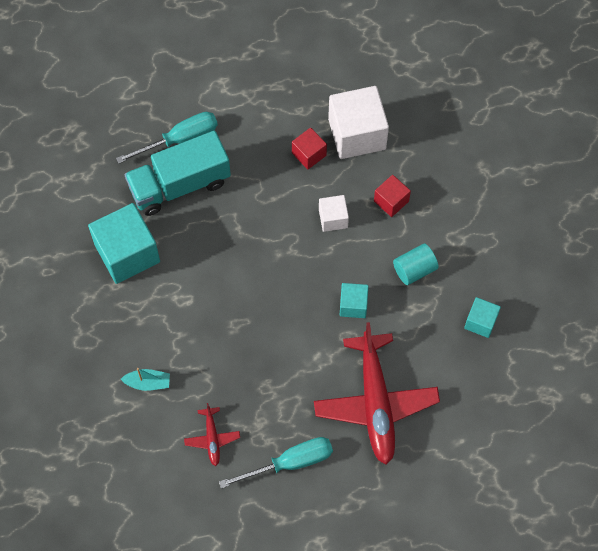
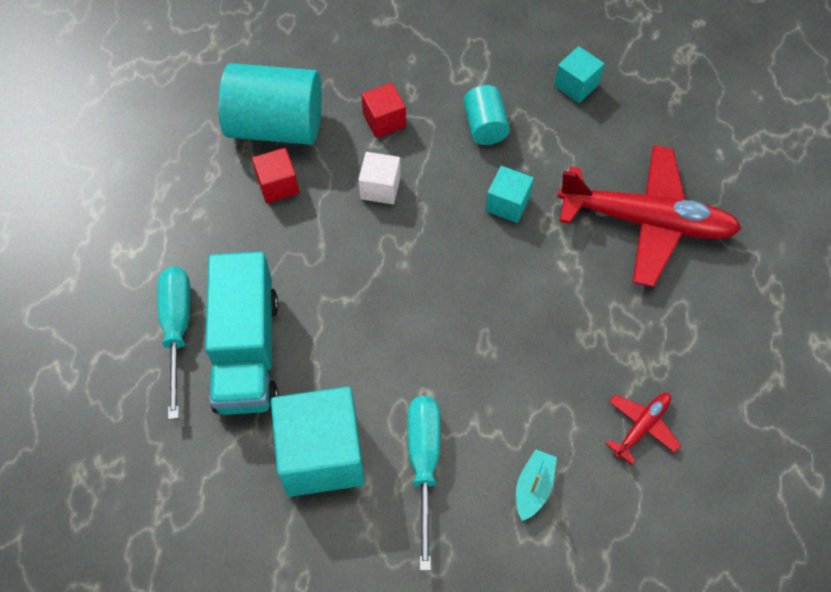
camera: 70 degrees left, 5 degrees down
red plane [184,403,240,466] -> red plane turned 60 degrees counterclockwise [606,393,681,465]
turquoise screwdriver [219,437,333,489] -> turquoise screwdriver moved to [408,396,440,571]
white cube [328,86,389,159] -> turquoise cylinder [218,63,322,145]

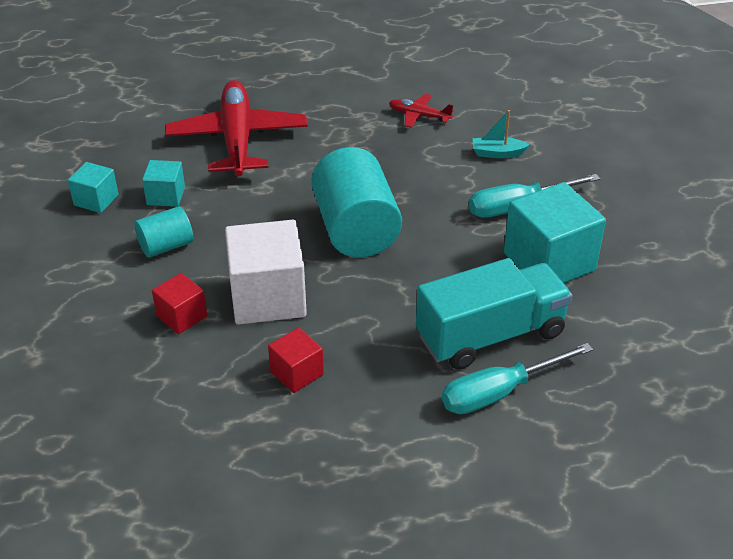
camera: 110 degrees left, 20 degrees down
turquoise cylinder [218,63,322,145] -> turquoise cylinder moved to [311,147,402,257]
white cube [358,152,401,204] -> white cube [225,220,307,325], size x1.93
turquoise cube [486,166,534,223] -> turquoise cube moved to [142,160,185,207]

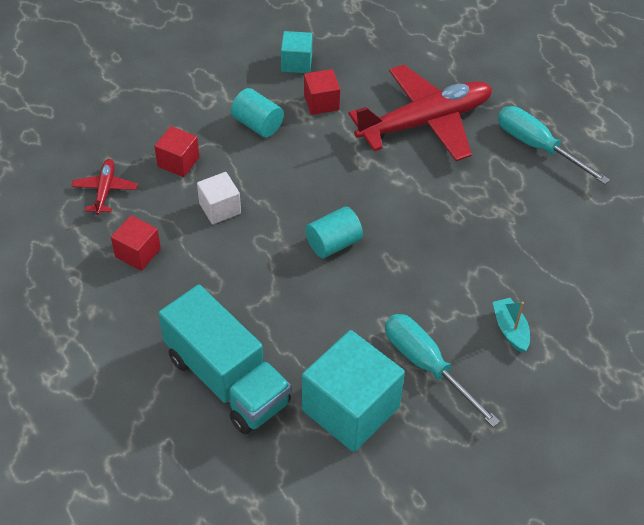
camera: 70 degrees right, 10 degrees up
turquoise cube [142,160,185,207] -> red cube [304,69,340,115]
white cube [225,220,307,325] -> white cube [197,172,241,224], size x0.52
turquoise cylinder [311,147,402,257] -> turquoise cylinder [306,207,363,258], size x0.53
red plane [389,94,454,128] -> red plane moved to [71,159,137,215]
turquoise screwdriver [442,343,593,414] -> turquoise screwdriver moved to [498,106,610,185]

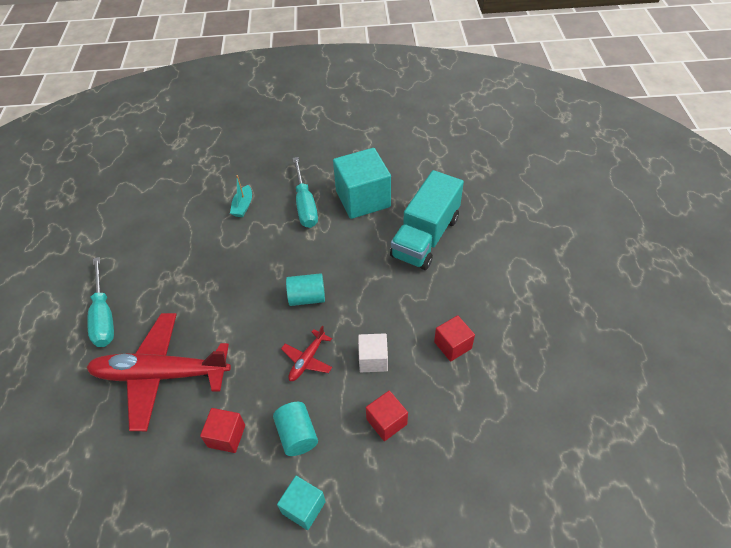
camera: 150 degrees left, 0 degrees up
red plane [71,159,137,215] -> red plane moved to [281,326,332,381]
turquoise truck [158,285,291,434] -> turquoise truck turned 135 degrees counterclockwise [390,170,464,270]
turquoise cube [281,31,312,73] -> turquoise cube moved to [277,476,326,530]

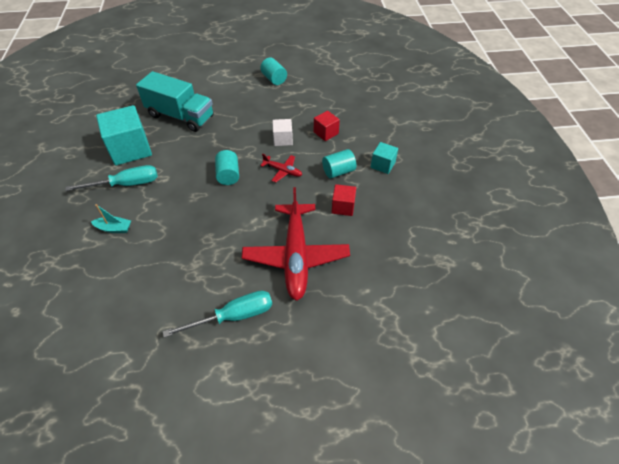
camera: 95 degrees left, 0 degrees up
red cube [434,315,475,362] -> none
none -> turquoise cylinder [260,57,287,85]

